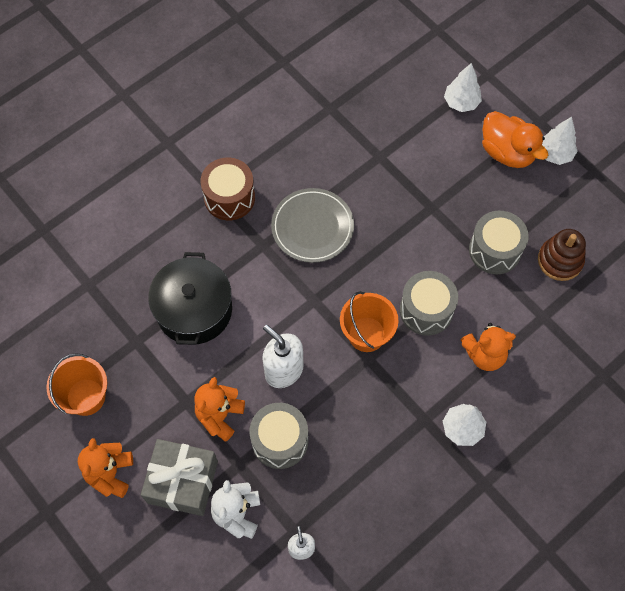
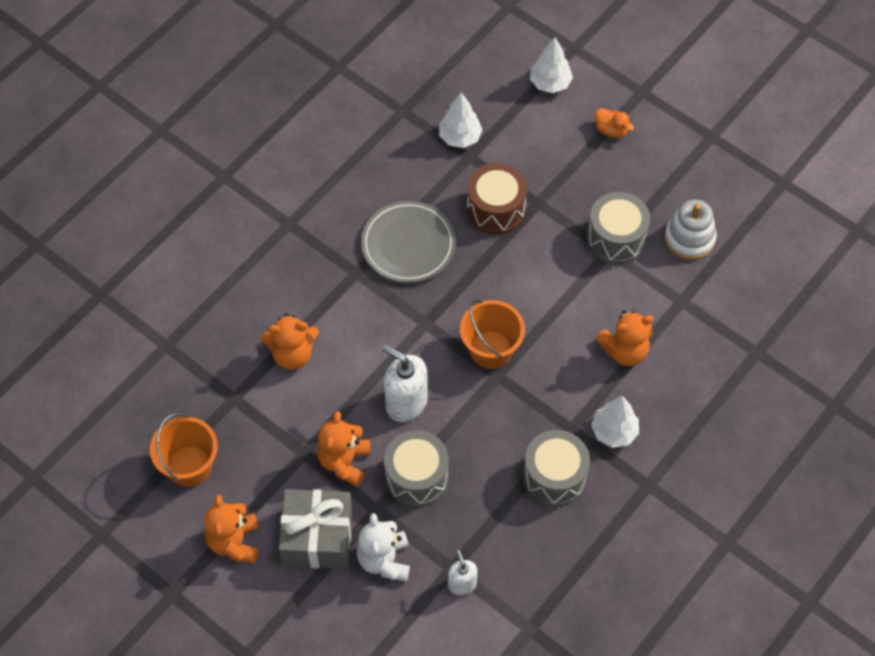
camera: 10 degrees left, 5 degrees down
black pot [148,252,232,345] -> orange teddy bear [261,313,319,370]
brown drum [200,157,255,220] -> brown drum moved to [467,163,527,235]
grey drum [400,271,458,335] -> grey drum moved to [523,430,590,506]
orange duck [482,111,548,168] -> orange duck [595,108,634,138], size x0.51
brown stacking toy [538,229,586,281] -> white stacking toy [664,200,717,260]
white tree [542,117,577,165] -> white tree moved to [439,93,482,148]

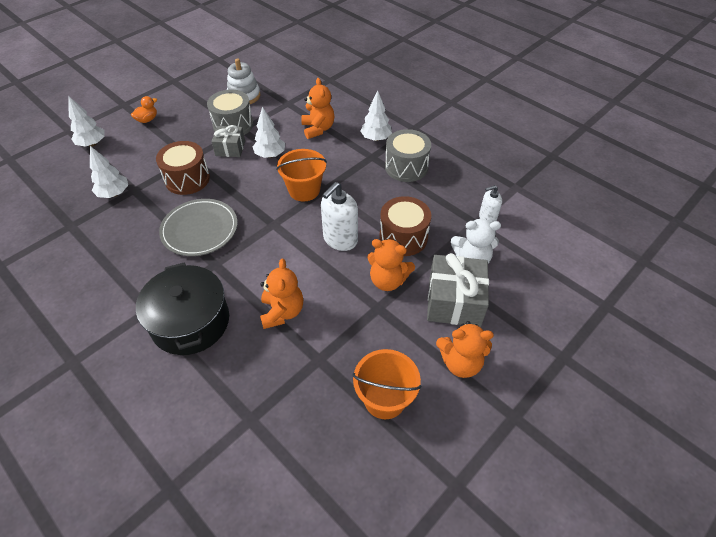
camera: 85 degrees left, 10 degrees down
grey drum [384,430,449,507] -> brown drum [379,196,431,256]
none -> black pot [136,263,229,355]
none -> grey gift [211,125,245,157]
none -> white tree [253,107,285,158]

